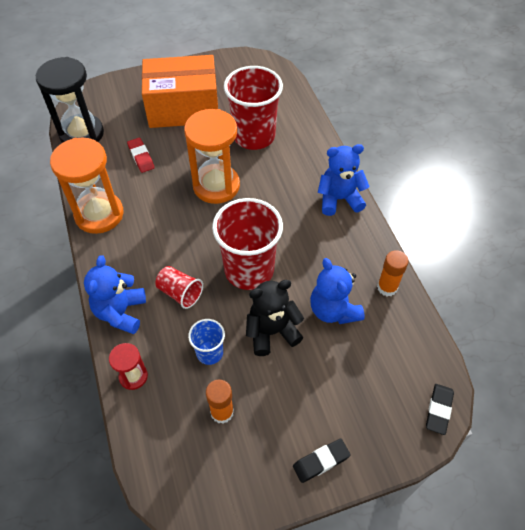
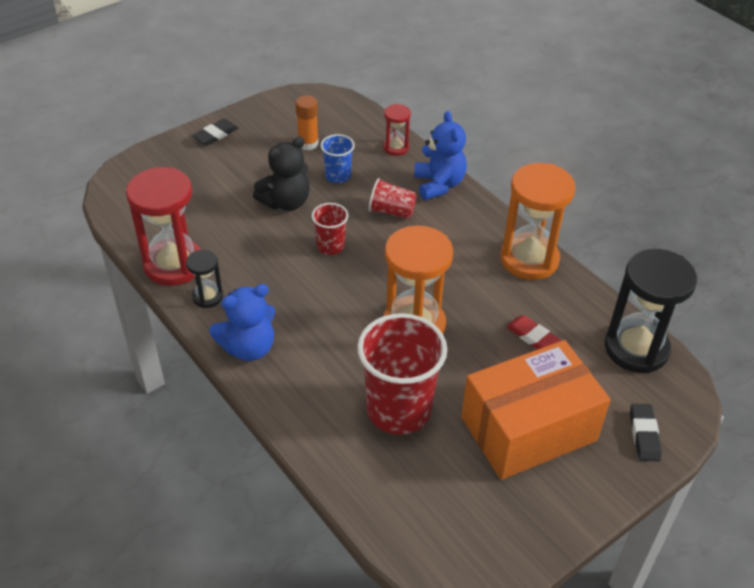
camera: 160 degrees right, 10 degrees down
red cup [212,198,283,290] -> red cup [312,203,348,255], size x0.50
blue teddy bear [310,258,365,324] -> none
orange glue stick [377,250,409,296] -> red hourglass [126,167,201,286]
black eraser [426,384,454,435] -> black eraser moved to [630,404,662,461]
none -> black hourglass [186,250,223,308]

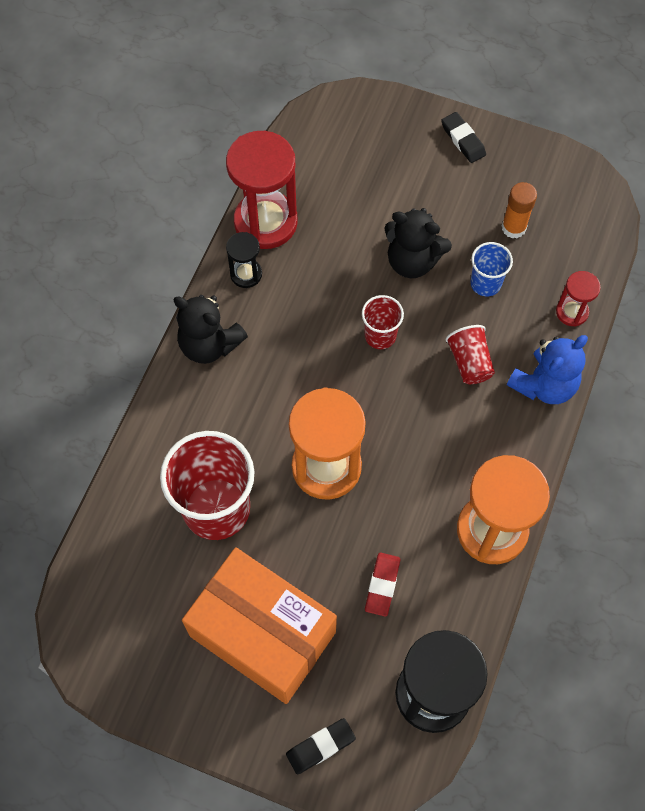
camera: 60 degrees right, 20 degrees up
black eraser [193,119,238,146] -> black eraser turned 45 degrees clockwise [441,112,486,163]
blue teddy bear [209,284,275,361] -> black teddy bear [173,295,248,364]

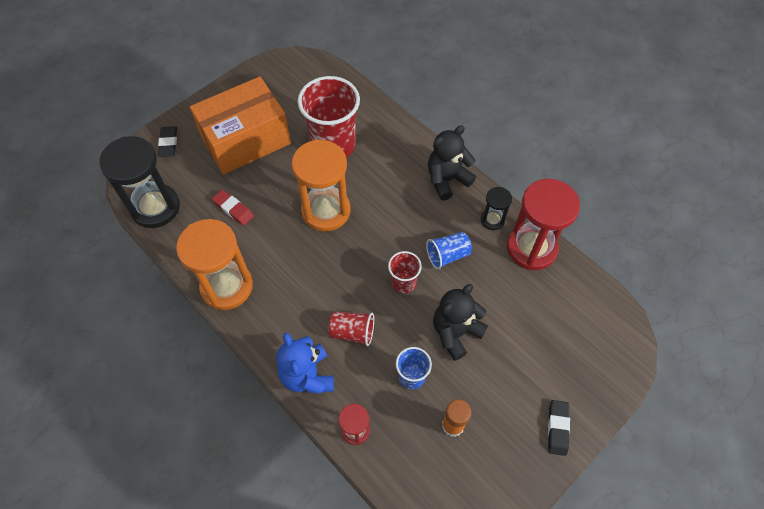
camera: 115 degrees right, 5 degrees down
black eraser [441,112,486,163] -> black eraser turned 75 degrees counterclockwise [548,400,570,456]
none -> blue cup [426,232,472,269]

